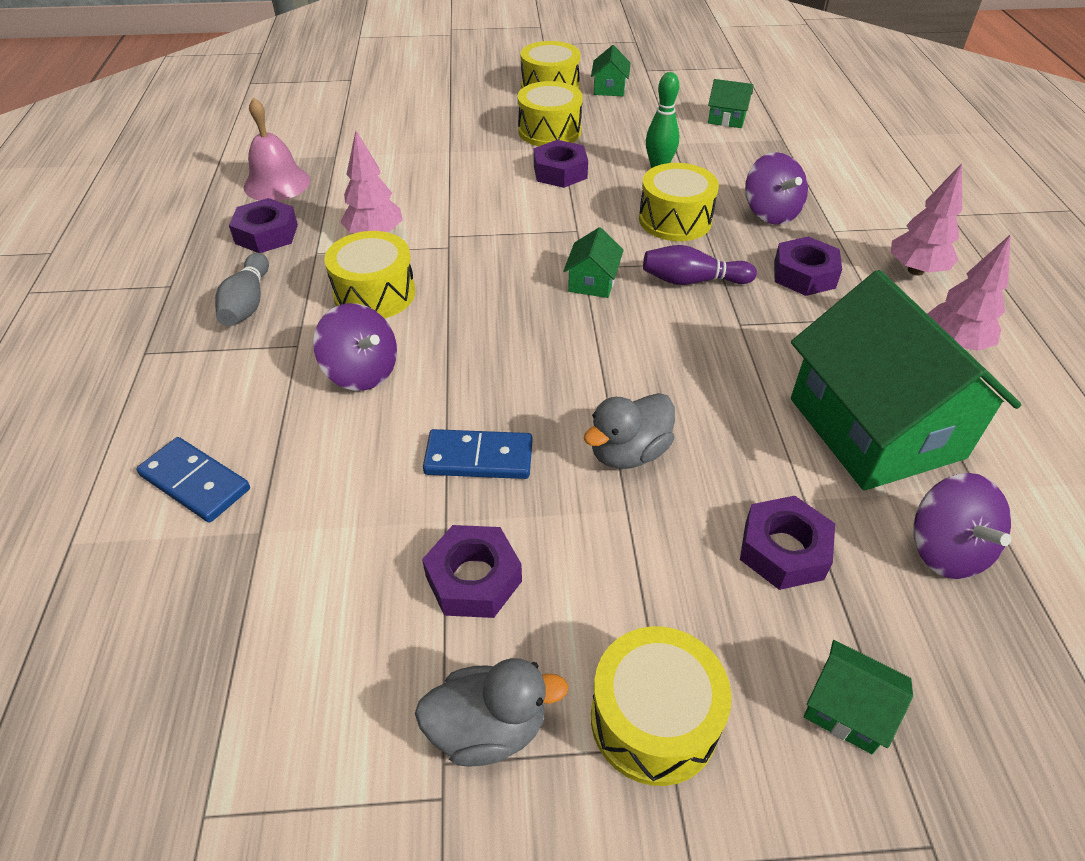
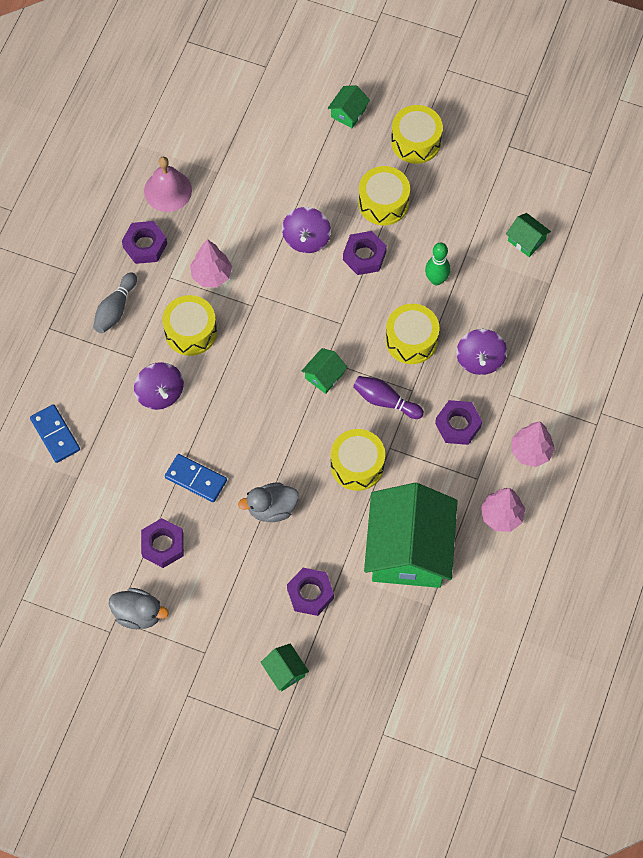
camera: 25 degrees right, 20 degrees up
green house [591,45,630,96] -> green house moved to [327,85,370,128]
yellow drum [591,626,732,786] -> yellow drum moved to [331,429,385,491]
purple spinning top [914,473,1011,579] -> purple spinning top moved to [282,207,331,253]

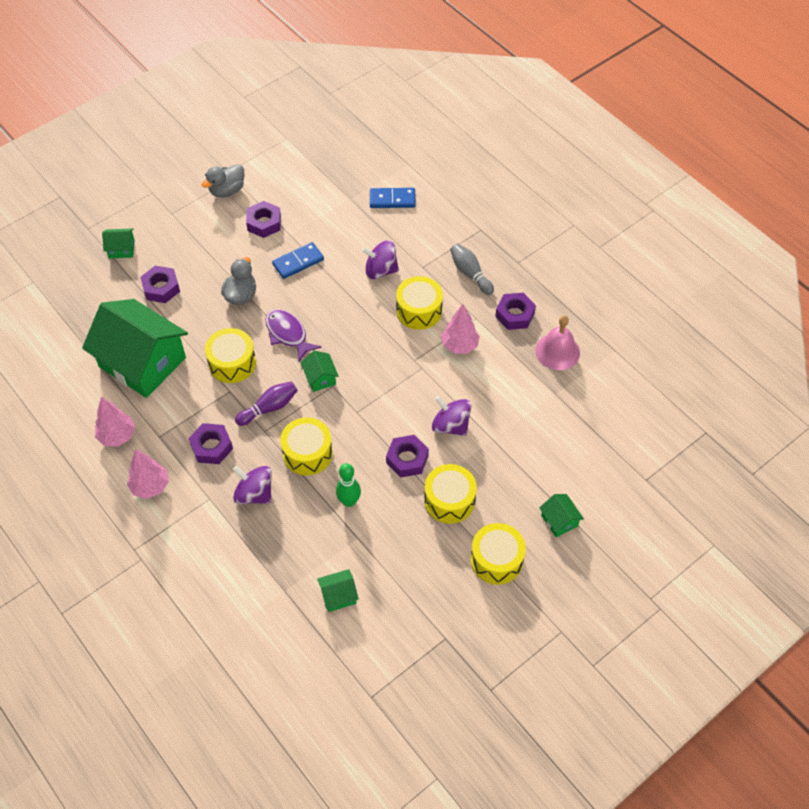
camera: 120 degrees right, 10 degrees down
none -> purple fish [266,309,322,362]

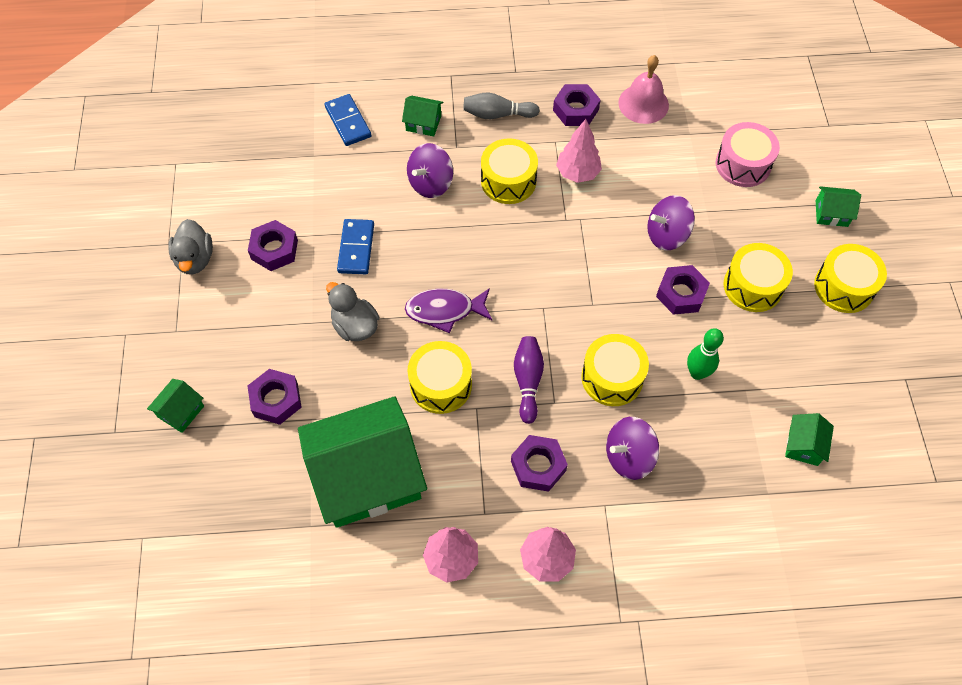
camera: 55 degrees left, 5 degrees up
green house [301,350,339,392] -> green house moved to [402,96,443,136]
blue domino [370,188,416,208] -> blue domino turned 60 degrees counterclockwise [325,94,372,146]
none -> pink drum [716,122,780,187]

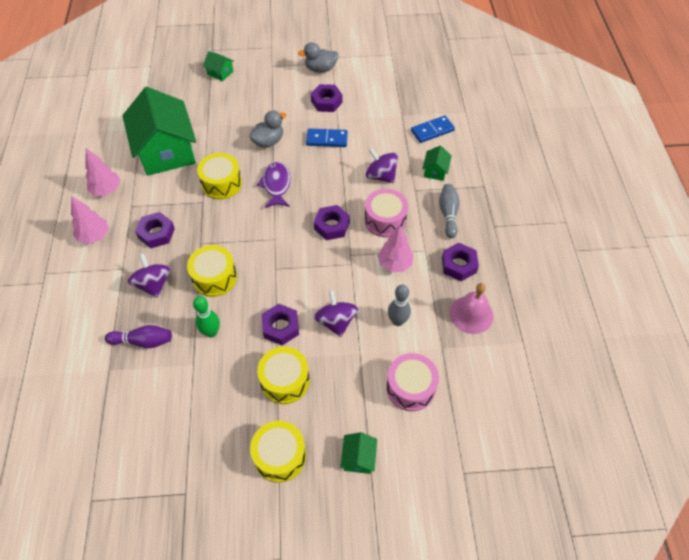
camera: 90 degrees right, 5 degrees down
purple nut [248,369,302,425] -> purple nut moved to [314,205,350,240]
yellow drum [481,138,538,204] -> pink drum [364,189,408,238]
purple bowling pin [514,336,544,424] -> purple bowling pin moved to [105,325,172,348]
green house [785,413,834,466] -> none
none -> grey bowling pin [388,285,411,326]

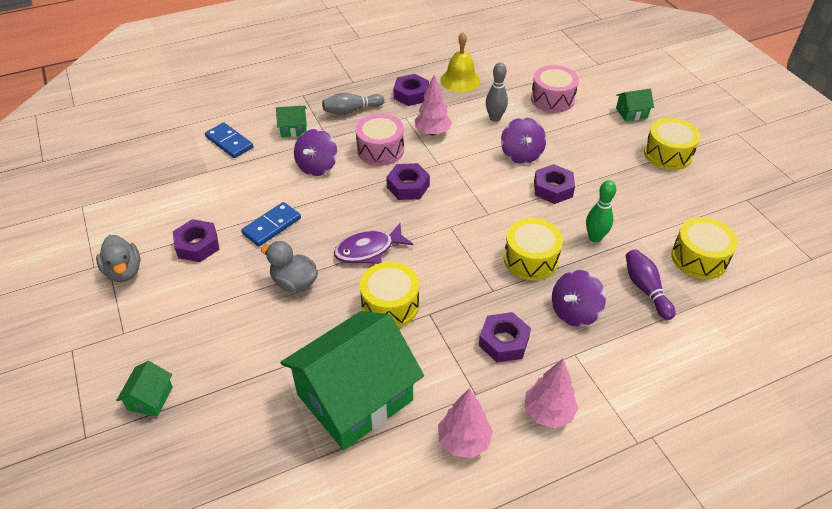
camera: 110 degrees left, 10 degrees down
yellow drum [257,346,309,404] -> yellow drum moved to [671,217,738,279]
blue domino [306,128,348,147] -> blue domino turned 60 degrees clockwise [241,202,301,247]
purple spinning top [314,290,358,337] -> purple spinning top turned 60 degrees counterclockwise [501,117,546,164]
pink bell [450,283,493,334] -> yellow bell [440,32,481,92]

